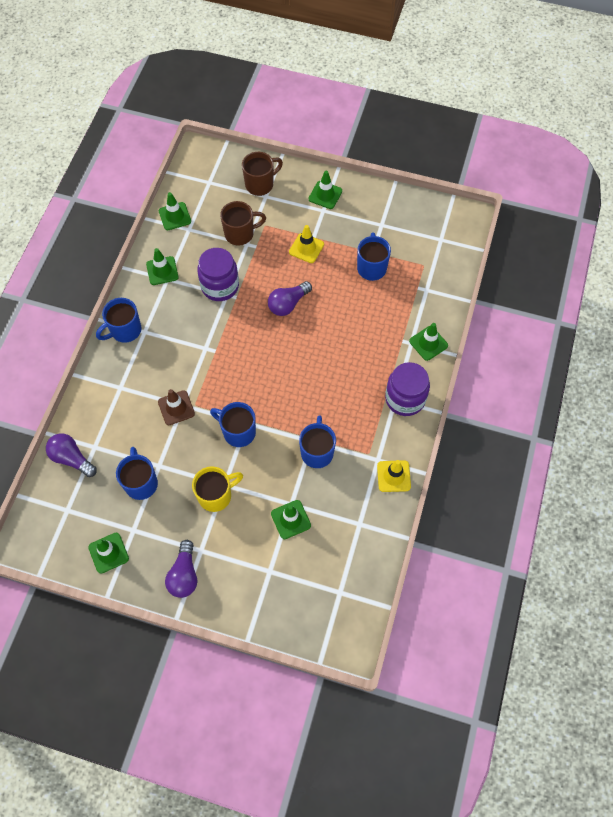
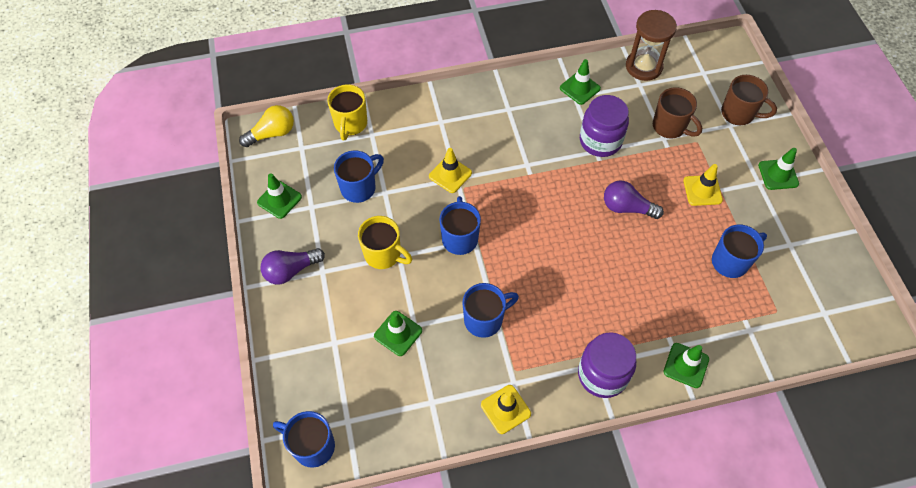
camera: 60 degrees right, 5 degrees down
purple light bulb [46,433,97,477] -> yellow mug [327,84,367,140]
blue mug [96,298,141,343] -> blue mug moved to [273,411,335,468]
brown traffic cone [158,389,195,425] -> yellow traffic cone [429,148,472,193]
green traffic cone [159,192,191,230] -> brown hourglass [626,10,677,81]
none -> yellow light bulb [239,105,294,147]

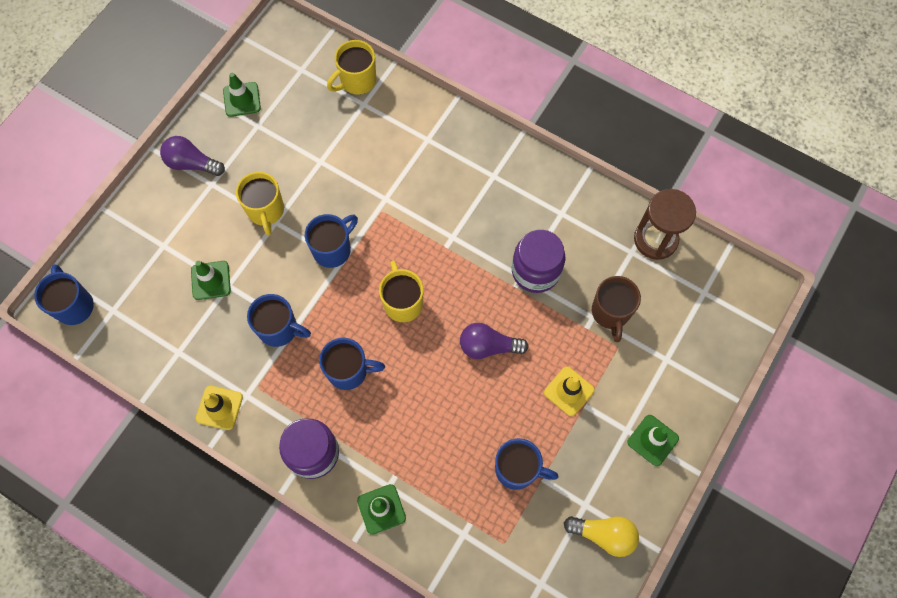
camera: 45 degrees right, 10 degrees up
yellow light bulb [239,105,294,147] -> yellow light bulb moved to [564,516,639,557]
blue mug [334,150,384,203] -> blue mug moved to [319,338,385,390]
yellow traffic cone [429,148,472,193] -> none
green traffic cone [560,59,601,105] -> none
purple light bulb [604,181,664,219] -> purple light bulb turned 60 degrees counterclockwise [460,323,528,359]
brown mug [721,75,777,125] -> none
none -> yellow mug [379,260,424,322]

